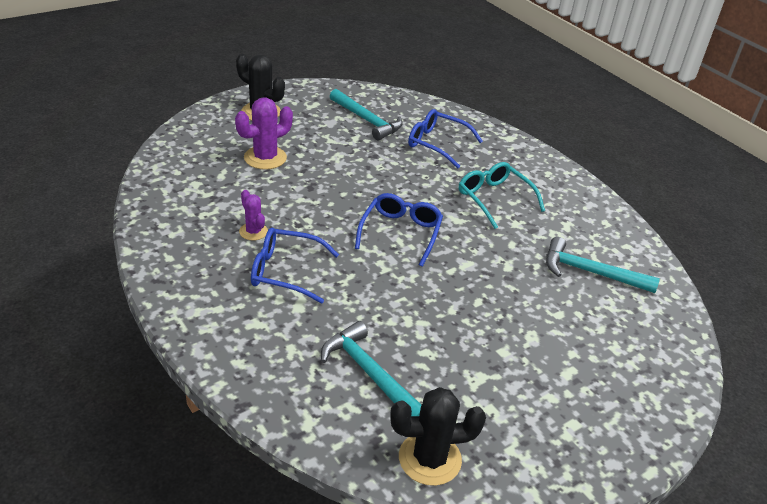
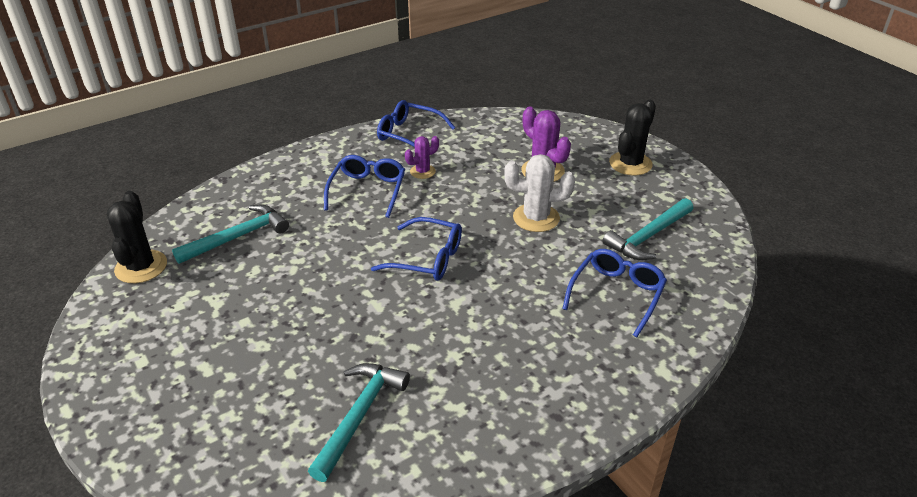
camera: 95 degrees right, 0 degrees up
turquoise glasses [459,162,545,229] -> none
none -> blue glasses [377,100,456,147]
none -> white cactus [504,154,575,232]

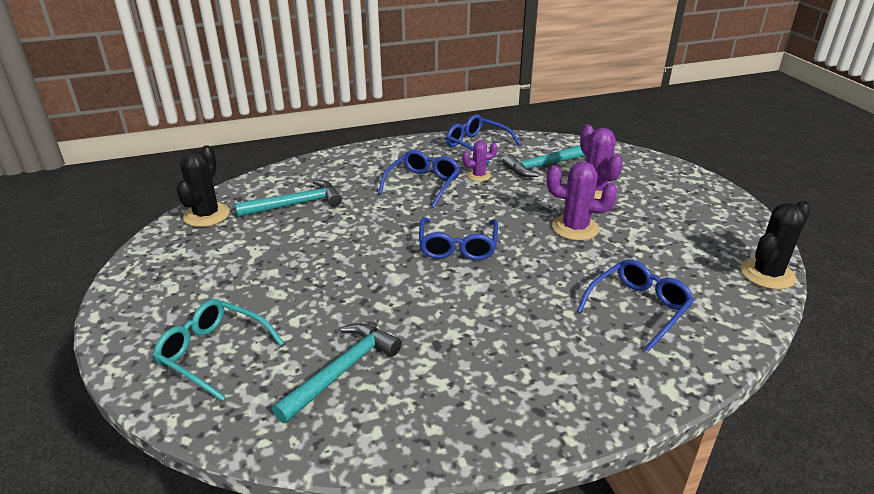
camera: 15 degrees right, 5 degrees down
blue glasses [371,217,462,281] -> blue glasses turned 60 degrees clockwise [419,217,498,260]
white cactus [504,154,575,232] -> purple cactus [547,162,618,241]
turquoise hammer [603,198,693,260] -> turquoise hammer moved to [502,145,585,177]
black cactus [609,100,656,175] -> black cactus moved to [740,201,811,290]
none -> turquoise glasses [153,299,284,401]

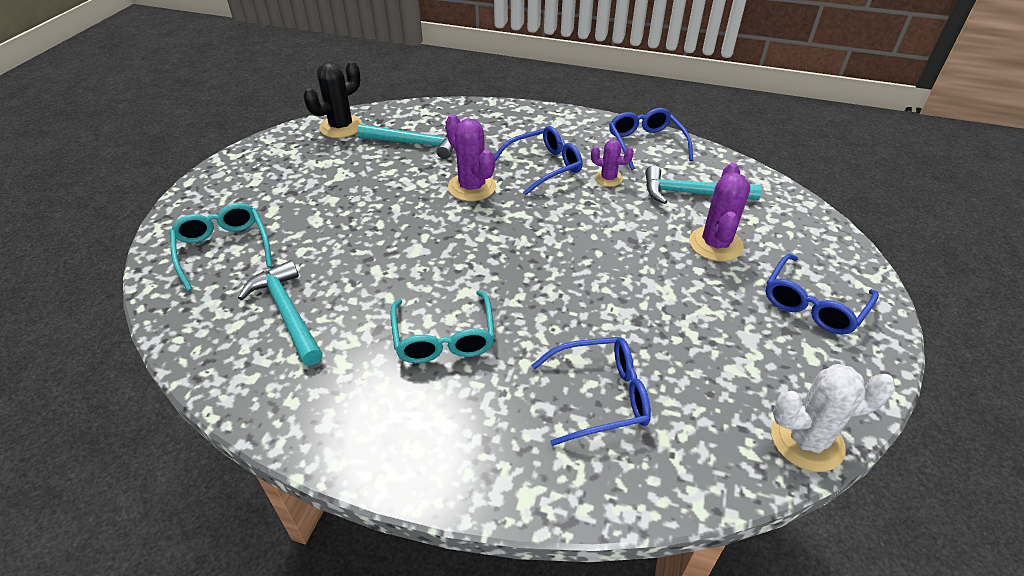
camera: 35 degrees right, 10 degrees up
turquoise hammer [272,323,402,423] -> turquoise hammer turned 105 degrees counterclockwise [238,260,323,366]
blue glasses [419,217,498,260] -> blue glasses moved to [766,254,879,335]
purple cactus [547,162,618,241] -> purple cactus moved to [445,114,496,201]
black cactus [740,201,811,290] -> white cactus [771,364,895,472]
none -> turquoise glasses [390,290,495,363]

